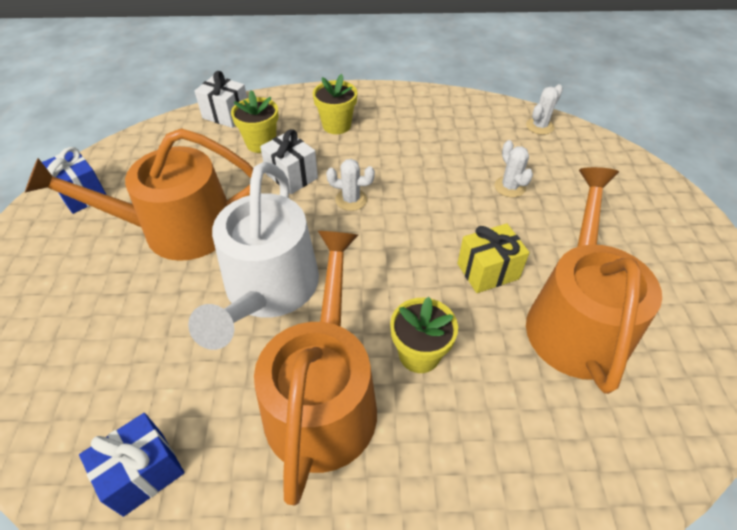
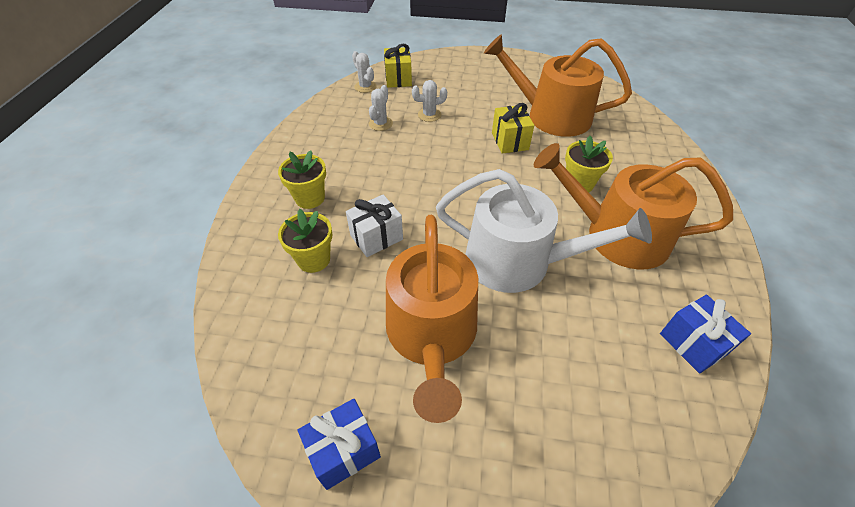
camera: 80 degrees left, 0 degrees up
white gift [194,71,247,128] -> none
white cactus [326,159,375,211] -> white cactus moved to [369,85,393,131]
none -> yellow gift [384,44,412,88]

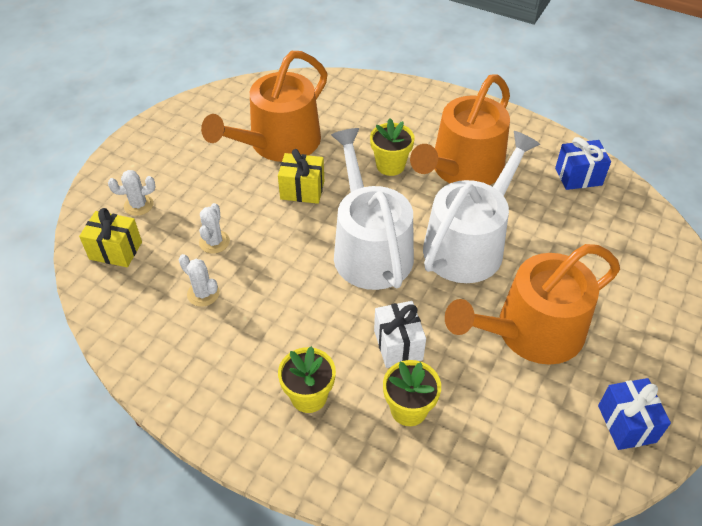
camera: 70 degrees left, 0 degrees up
white cactus [352,51,377,93] -> white cactus moved to [108,170,156,216]
orange watering can [386,215,478,423] -> orange watering can turned 135 degrees clockwise [445,244,620,365]
none -> white watering can [331,128,414,290]

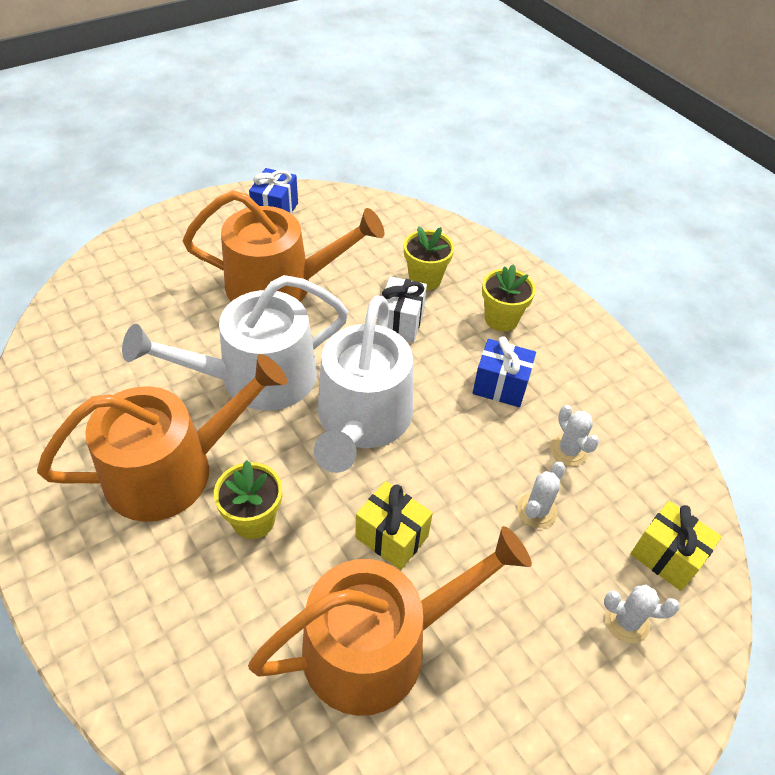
camera: 155 degrees left, 0 degrees up
blue gift [555,137,611,190] -> blue gift moved to [473,336,536,407]

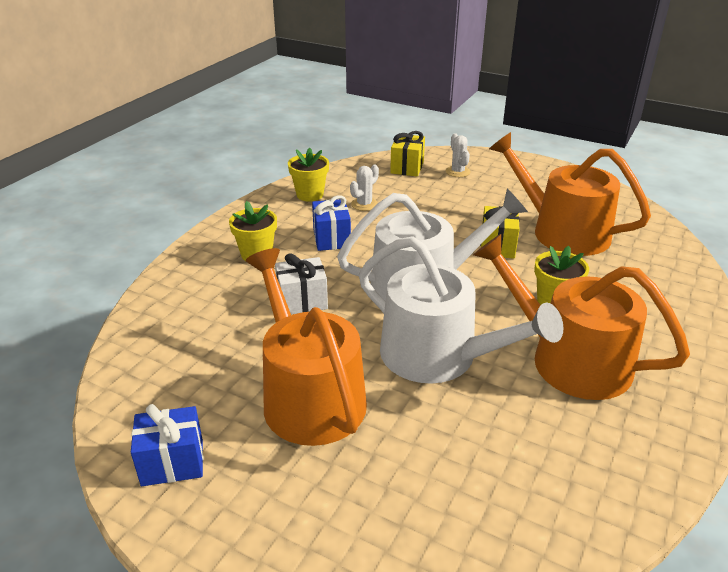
camera: 115 degrees left, 15 degrees down
yellow flower pot [404,226,454,290] -> yellow flower pot moved to [288,148,329,201]
white cactus [517,462,566,528] -> none

